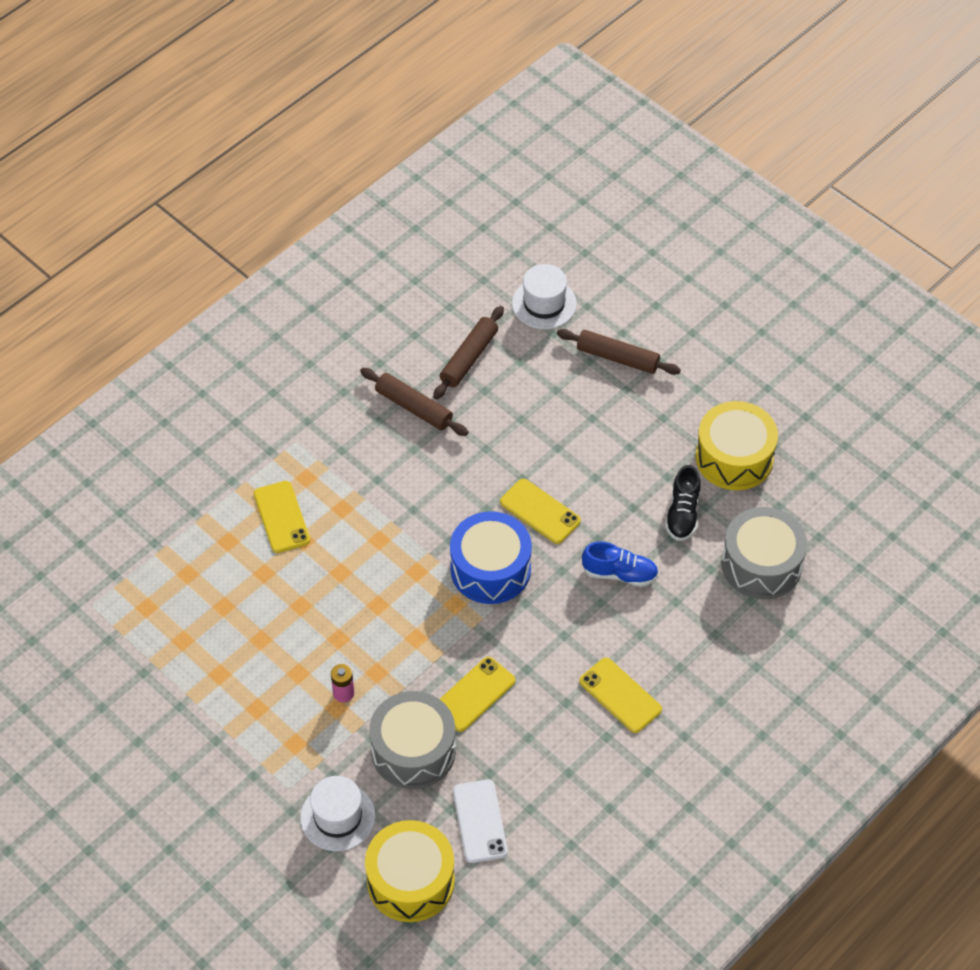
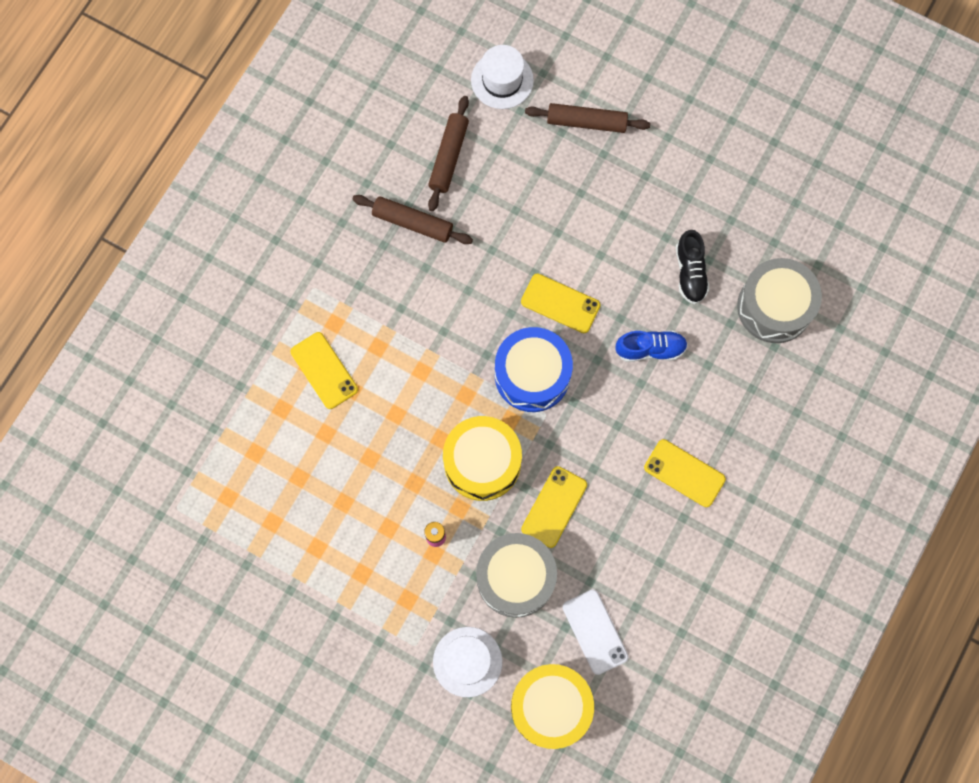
camera: 15 degrees left, 20 degrees up
yellow drum [696,401,778,490] -> yellow drum moved to [443,416,522,501]

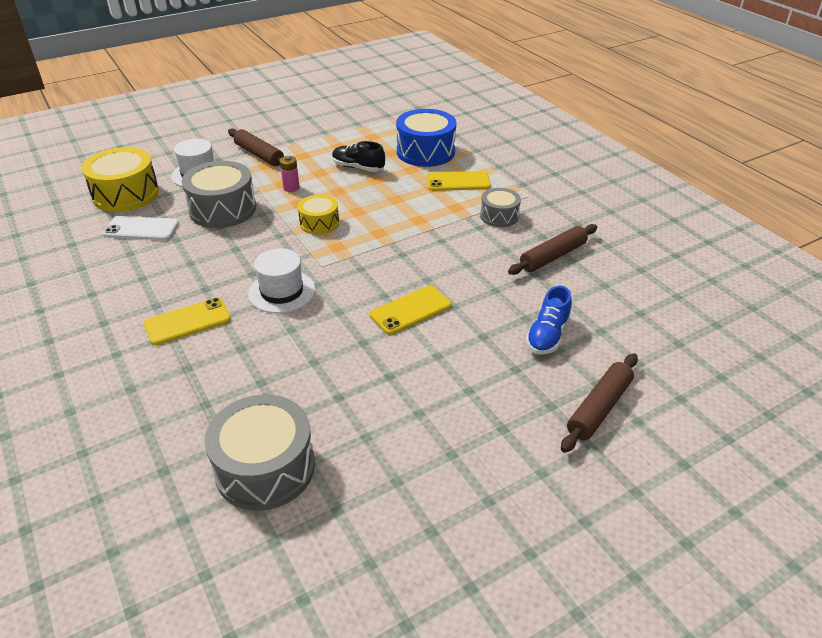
camera: 120 degrees right, 35 degrees down
brown rolling pin [428,96,469,211] -> brown rolling pin moved to [228,128,284,166]
yellow drum [443,416,522,501] -> yellow drum [298,194,339,235], size x0.58
white hat [471,45,534,109] -> white hat moved to [248,248,315,313]
blue drum [495,327,573,412] -> blue drum moved to [396,109,456,167]
yellow phone [521,466,587,548] -> none
blue shoe [615,330,688,362] -> blue shoe moved to [526,285,572,355]
black shoe [676,230,710,304] -> black shoe moved to [332,141,385,172]
none -> grey drum [480,188,521,227]

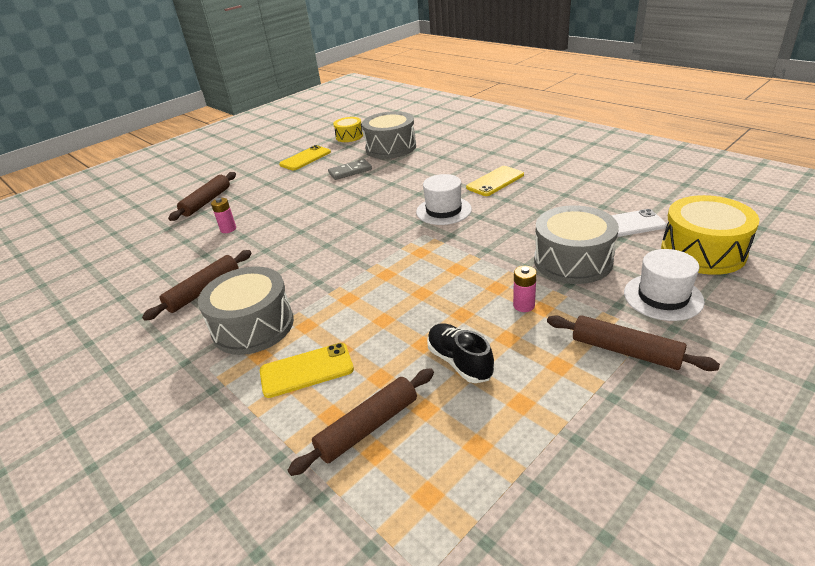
camera: 170 degrees right, 5 degrees down
yellow drum [298,194,339,235] -> yellow drum moved to [333,117,363,142]
black shoe [332,141,385,172] -> black shoe turned 135 degrees counterclockwise [427,323,494,383]
yellow phone [370,286,451,335] -> yellow phone moved to [279,145,331,170]
blue drum [396,109,456,167] -> brown rolling pin [288,368,434,476]
grey drum [480,188,521,227] -> grey drum [198,266,294,355], size x1.73
blue shoe [526,285,572,355] -> pink battery [211,198,236,233]
none -> grey domino [328,159,372,180]

